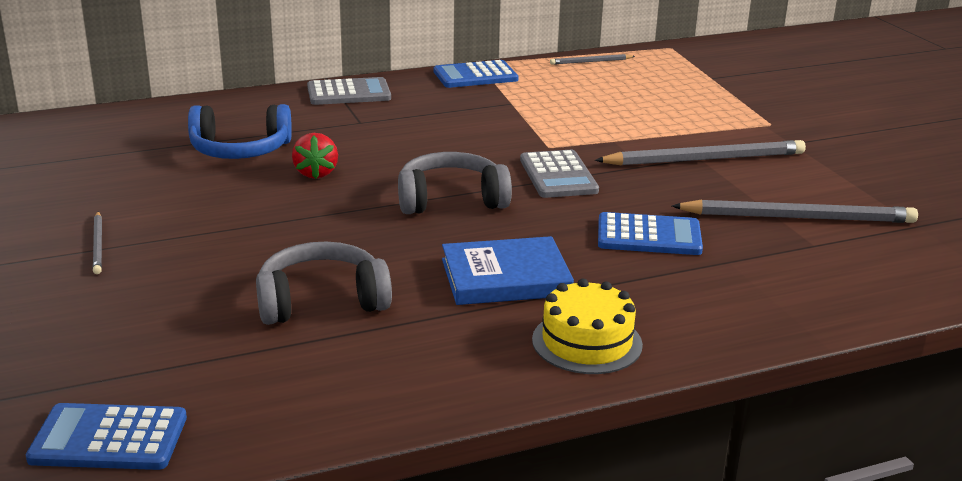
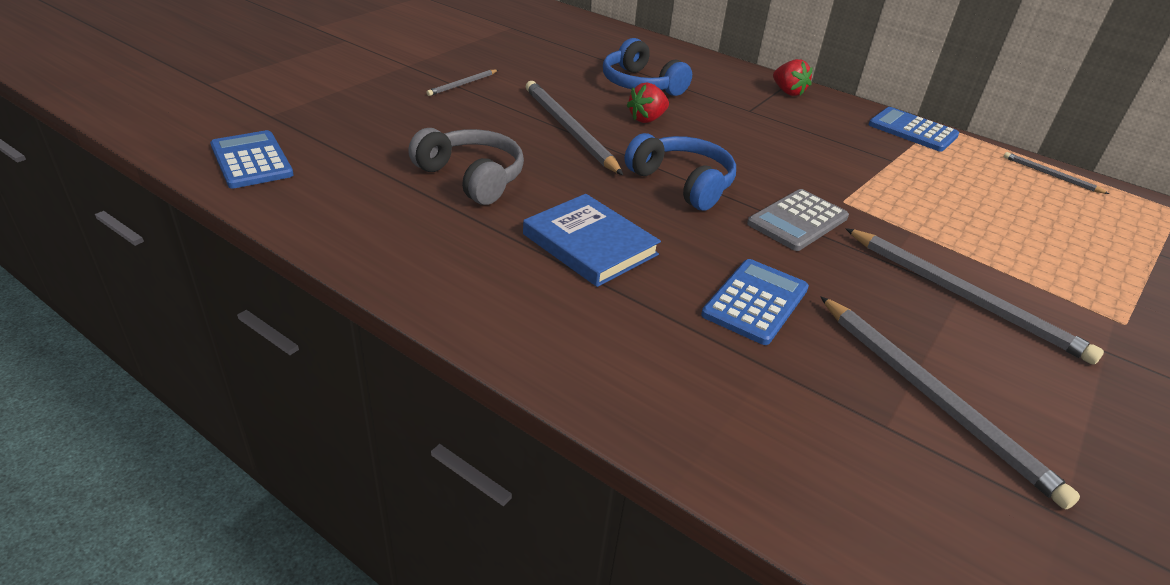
camera: 55 degrees right, 10 degrees up
grey calculator [307,77,391,105] -> red strawberry [773,59,812,96]
grey headphones [398,152,512,214] -> blue headphones [625,133,736,211]
yellow cake [532,279,643,374] -> none
blue calculator [598,212,703,255] -> blue calculator turned 120 degrees counterclockwise [701,259,809,345]
none -> grey pencil [526,81,623,175]

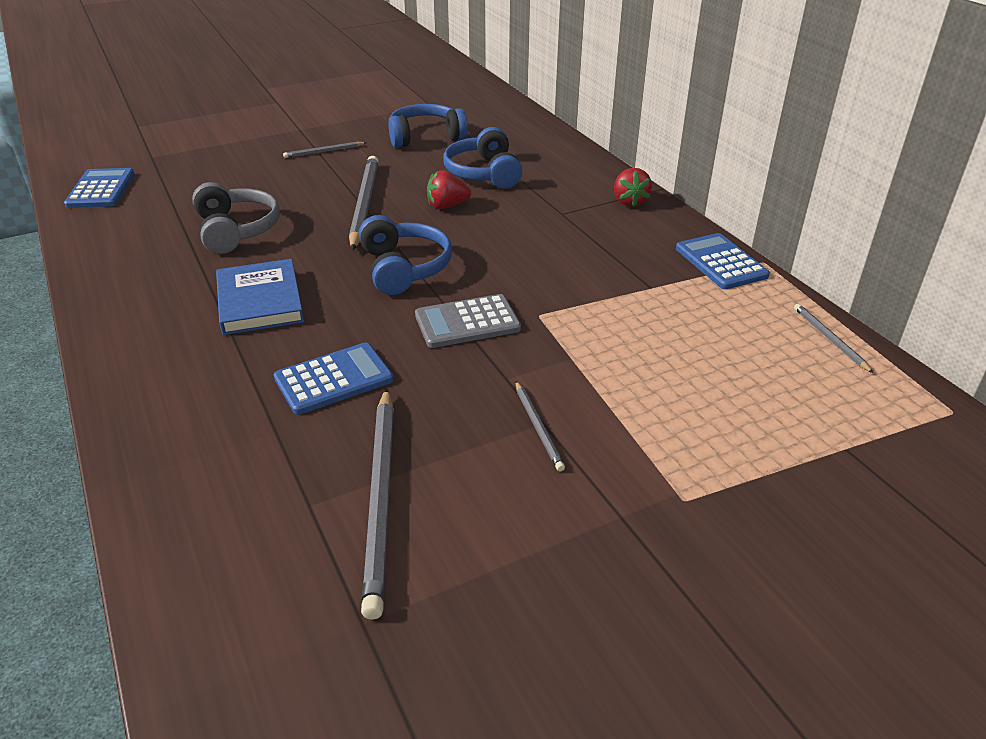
camera: 30 degrees right, 0 degrees up
grey pencil [845,228,1104,365] -> grey pencil [516,381,565,471], size x0.49
none -> blue headphones [388,104,468,148]

